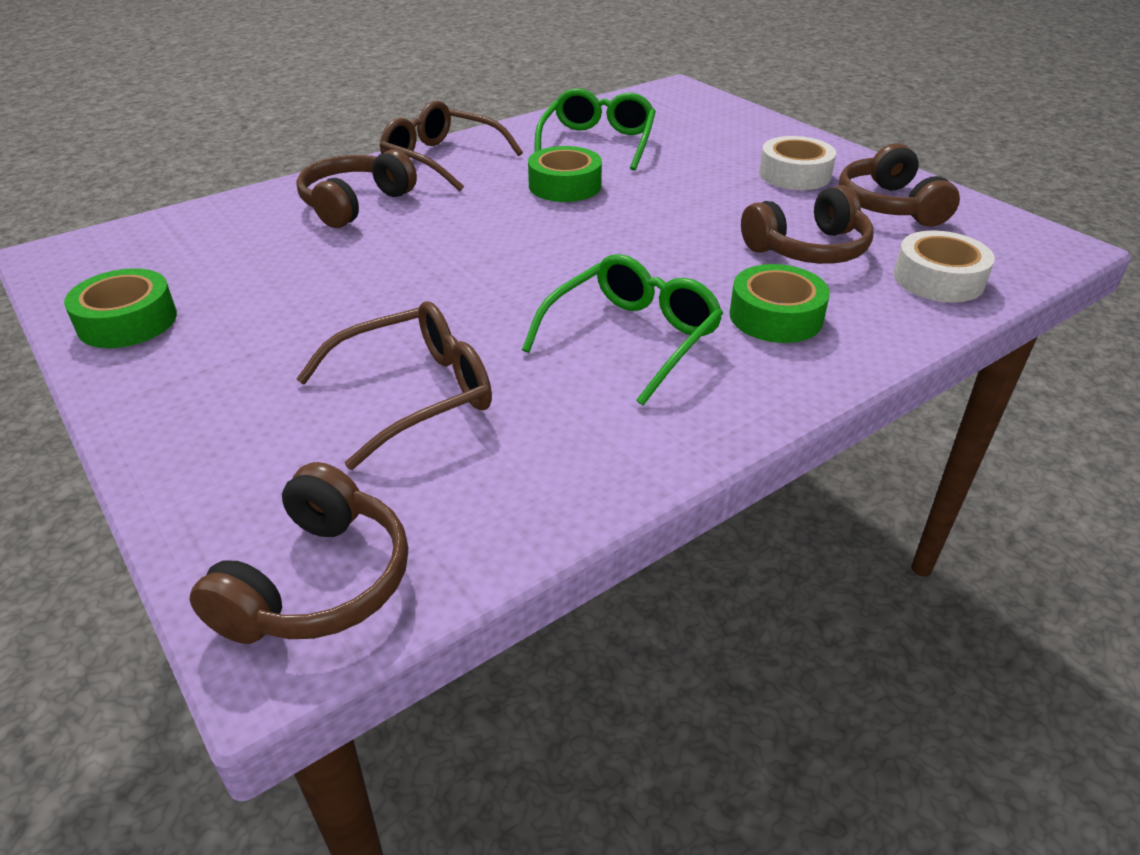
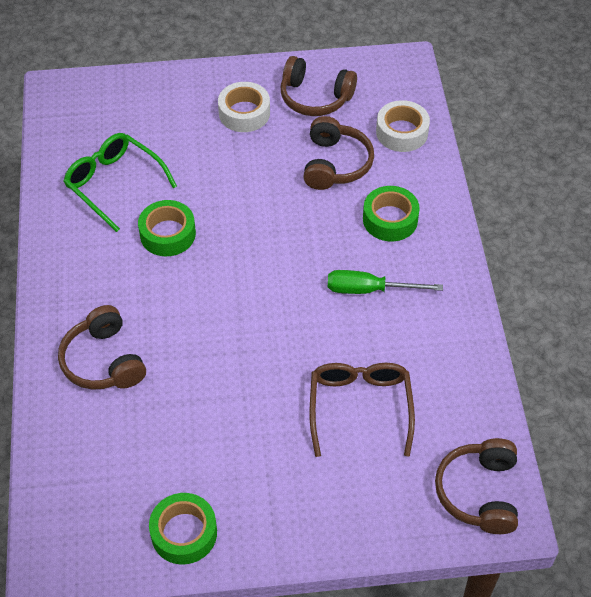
camera: 60 degrees left, 15 degrees up
brown headphones [190,462,408,644] -> brown headphones turned 135 degrees counterclockwise [435,438,518,534]
brown glasses [379,101,523,191] -> none
green glasses [522,254,723,405] -> green screwdriver [328,270,443,294]

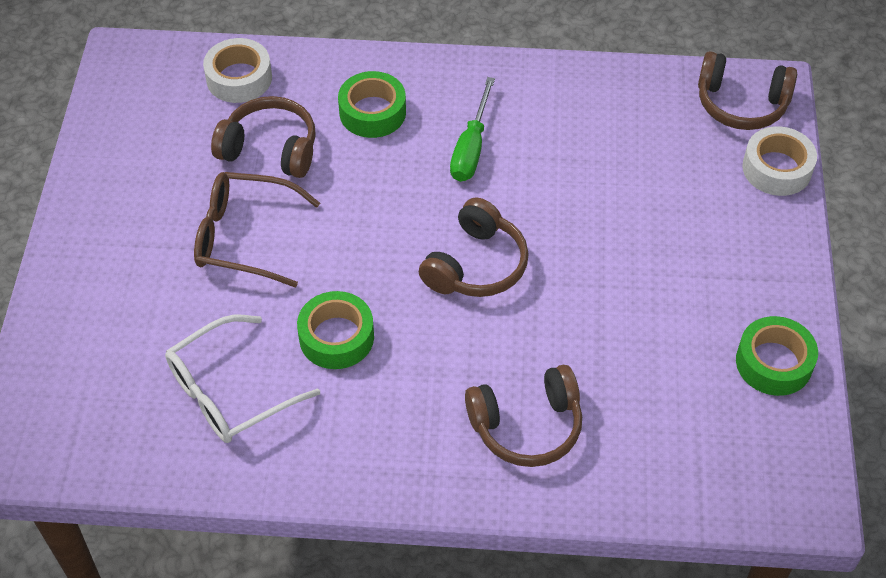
camera: 80 degrees left, 0 degrees up
green glasses [63,133,177,232] -> white glasses [165,315,320,443]
white tape [218,82,270,132] -> white tape moved to [742,126,817,196]
brown headphones [281,56,357,116] -> brown headphones moved to [419,197,529,297]
brown glasses [310,363,415,457] -> brown glasses moved to [194,172,320,287]

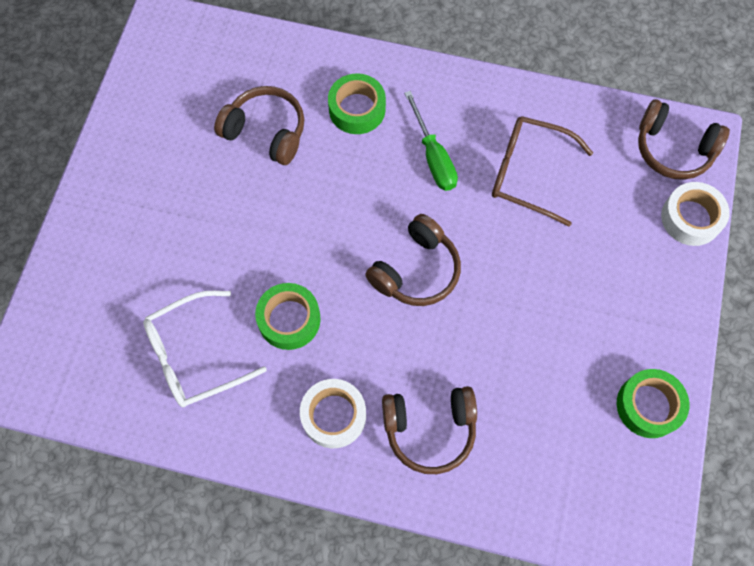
camera: 10 degrees right, 15 degrees up
brown glasses [194,172,320,287] -> brown glasses moved to [492,116,593,226]
white tape [203,38,272,103] -> white tape moved to [300,379,366,448]
green screwdriver [450,77,495,182] -> green screwdriver turned 45 degrees counterclockwise [404,91,458,191]

